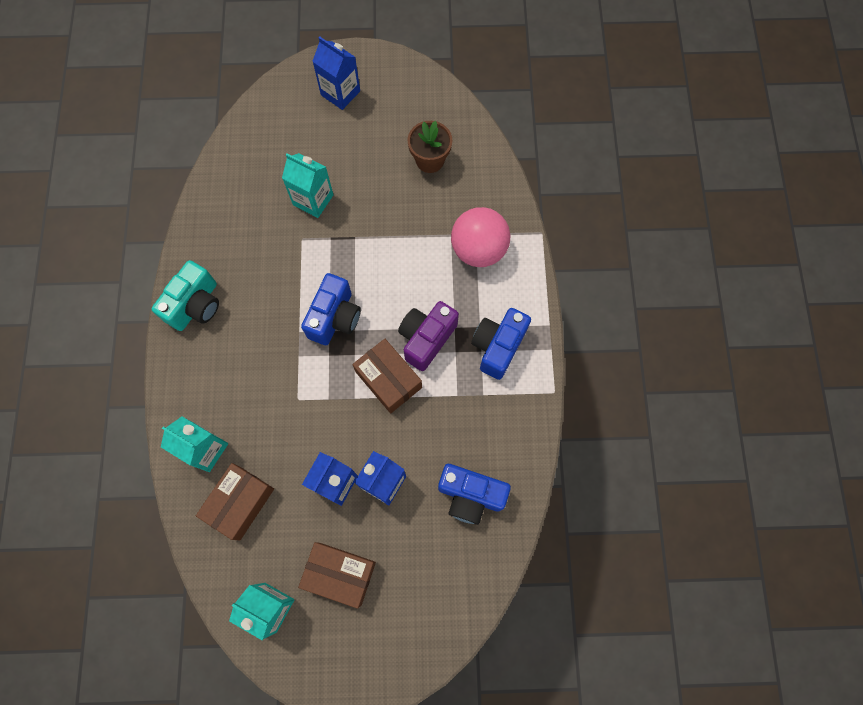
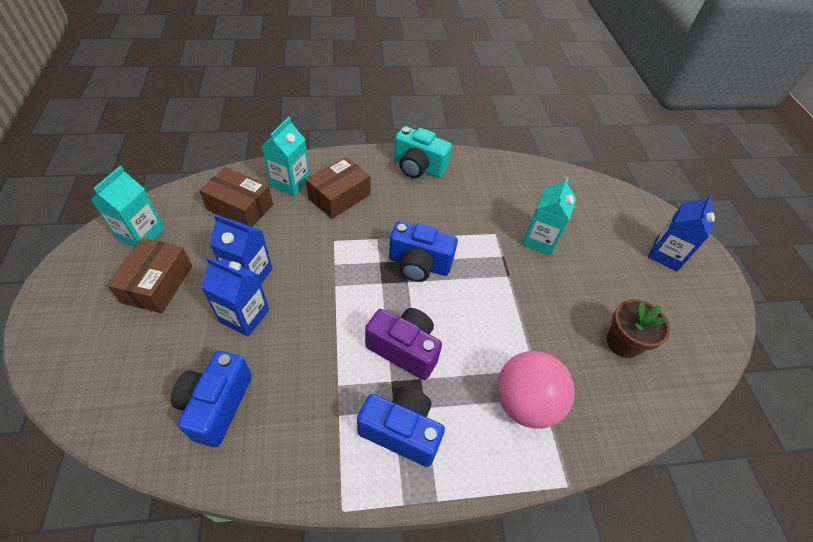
camera: 80 degrees right, 20 degrees down
brown box [352,339,422,413] -> brown box moved to [306,156,371,219]

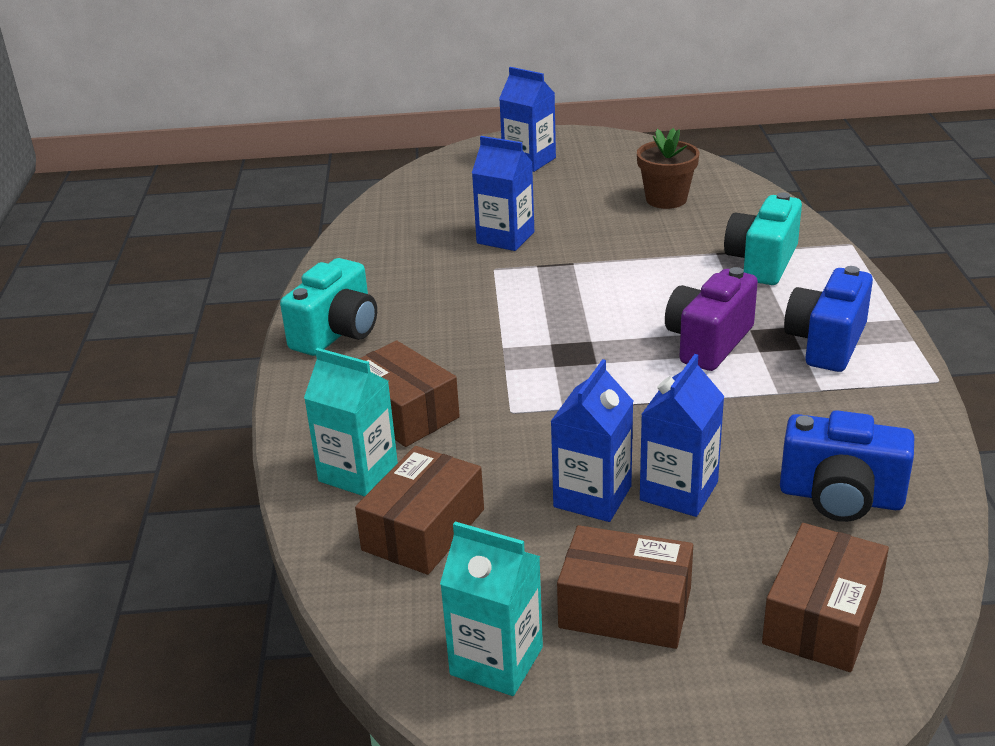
camera: 80 degrees left, 20 degrees down
blue camera [389,221,458,282] -> none
pink ball [497,351,575,429] -> turquoise camera [724,192,802,285]
turquoise carton [522,177,576,255] -> blue carton [472,136,534,251]
none -> brown box [762,523,889,672]

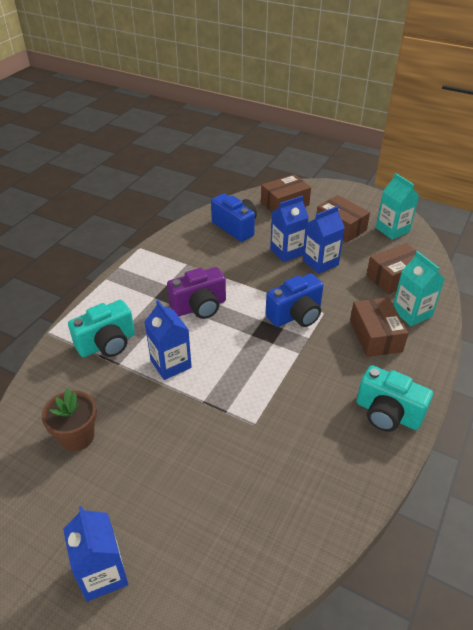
camera: 150 degrees left, 10 degrees up
turquoise camera [280,258,377,356] -> turquoise camera turned 120 degrees counterclockwise [356,365,433,432]
blue carton [472,136,534,251] -> blue carton moved to [145,300,192,380]
blue camera [784,266,873,372] -> blue camera moved to [265,273,324,327]

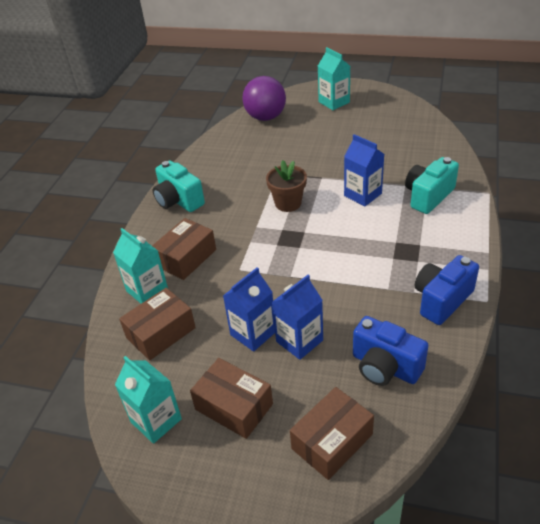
camera: 170 degrees right, 0 degrees up
brown flower pot [42,388,97,451] -> brown flower pot moved to [266,160,307,212]
blue carton [63,506,128,602] -> turquoise carton [318,47,350,110]
purple camera [167,267,226,319] -> none
blue camera [265,273,324,327] -> blue camera moved to [415,255,479,325]
brown box [350,297,409,357] -> brown box turned 60 degrees clockwise [152,218,216,280]
turquoise camera [356,365,433,432] -> turquoise camera turned 150 degrees counterclockwise [153,160,205,212]
none -> purple ball [242,76,286,121]

